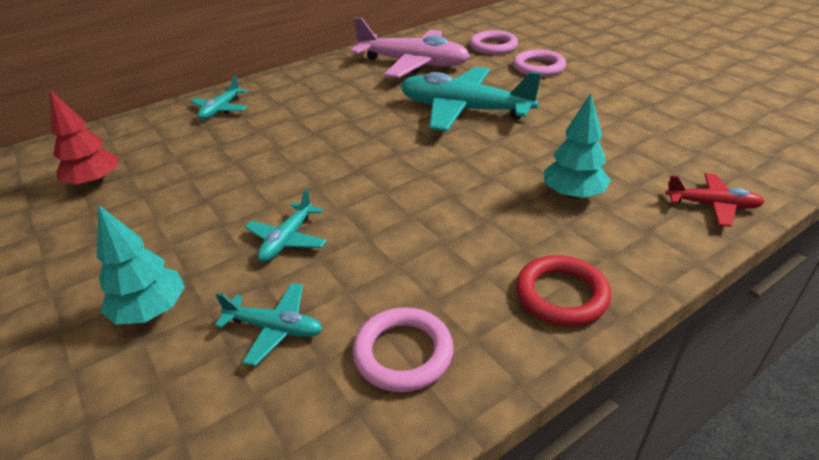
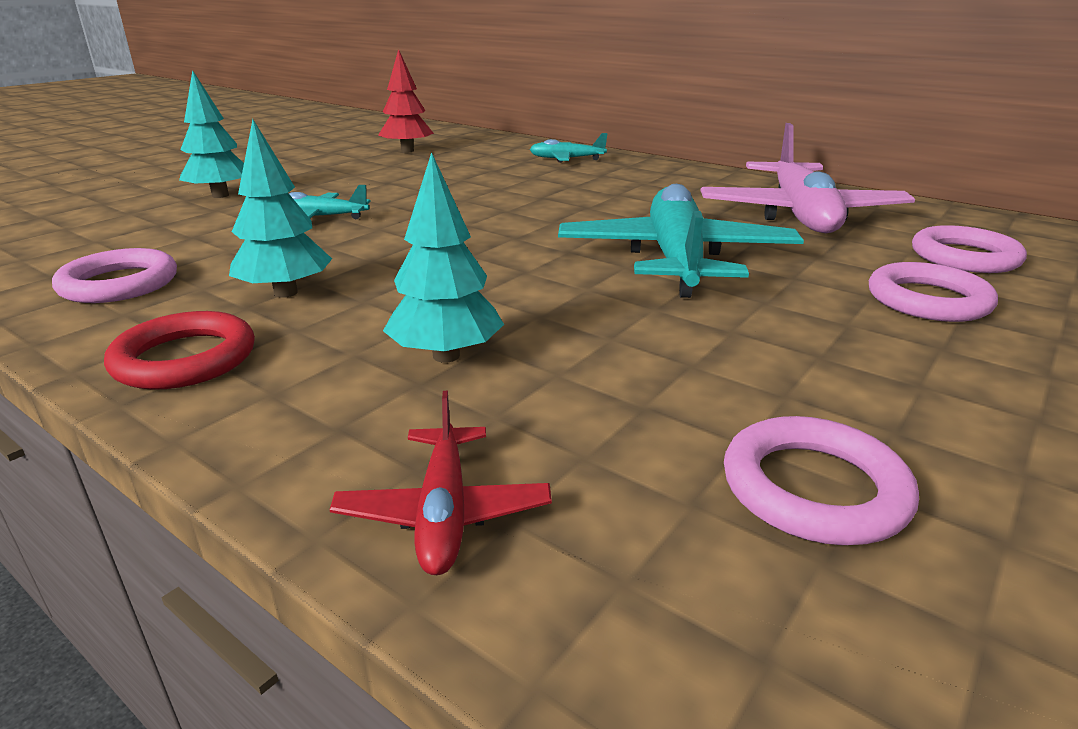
camera: 70 degrees right, 10 degrees down
turquoise plane [215,283,322,366] -> none
none -> turquoise tree [229,119,332,298]
none -> pink ring [724,416,919,545]

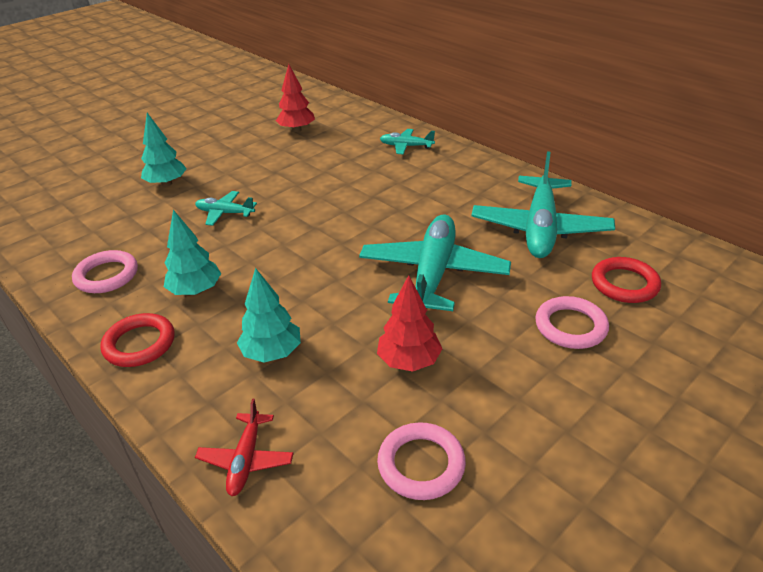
camera: 10 degrees right, 10 degrees up
pink plane [701,123,915,233] -> turquoise plane [471,151,615,258]
pink ring [912,225,1027,273] -> red ring [592,257,661,303]
none -> red tree [377,275,442,371]

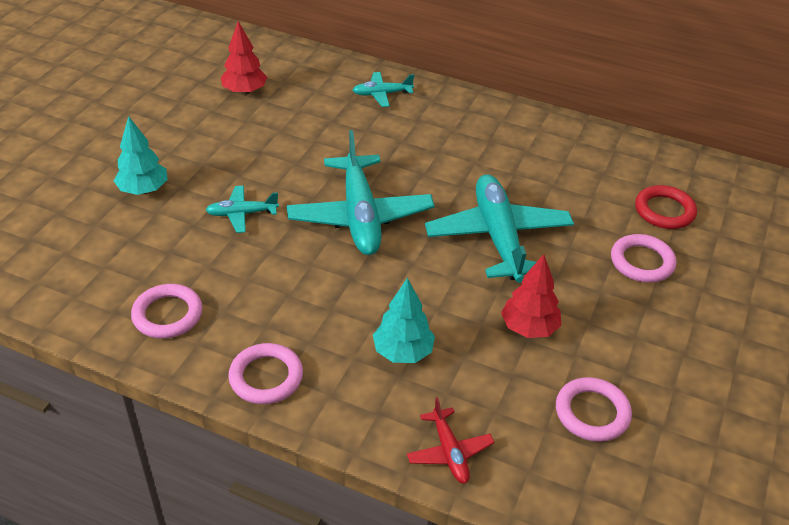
camera: 25 degrees left, 5 degrees up
red ring [100,313,175,367] -> pink ring [228,343,303,404]
turquoise tree [164,210,221,295] -> none
turquoise plane [471,151,615,258] -> turquoise plane moved to [287,130,434,255]

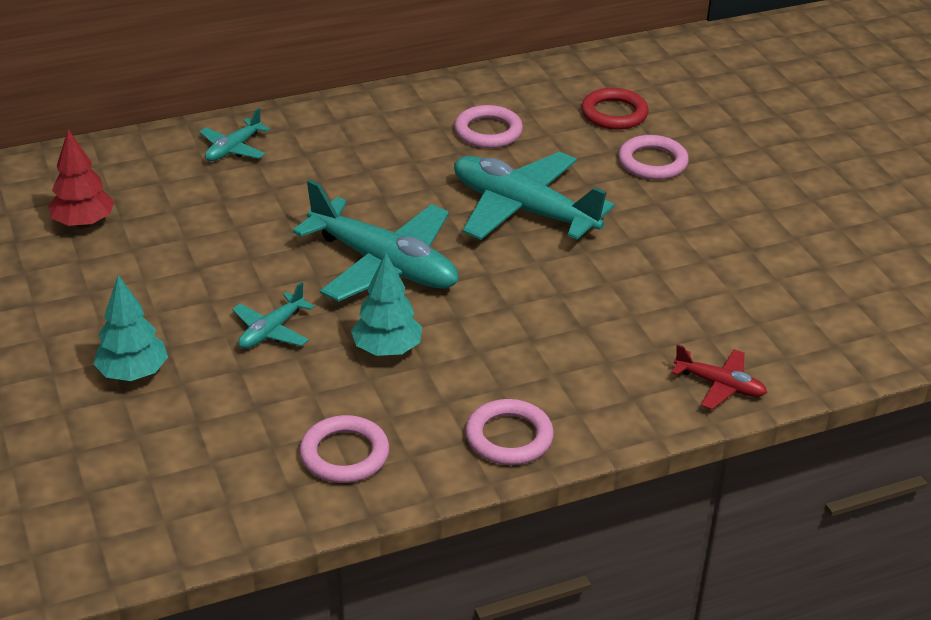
camera: 45 degrees left, 5 degrees down
turquoise tree [373,278,435,363] -> turquoise tree moved to [351,253,422,356]
red tree [501,254,562,338] -> none
pink ring [556,377,632,442] -> pink ring moved to [454,105,523,148]

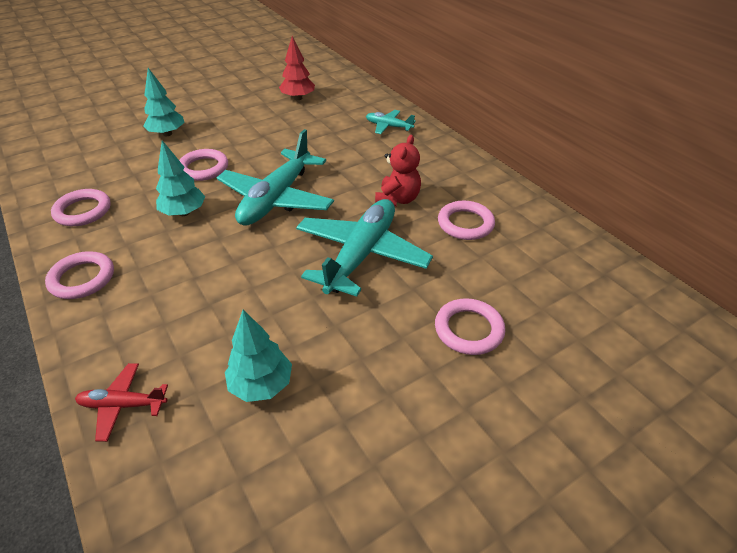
camera: 80 degrees right, 5 degrees up
turquoise plane [232,282,315,349] -> pink ring [179,149,228,181]
red ring [581,88,648,130] -> none
red plane [671,344,767,410] -> red plane turned 75 degrees clockwise [75,363,168,442]
none -> turquoise tree [225,310,292,402]
none -> red teddy bear [375,135,421,207]

